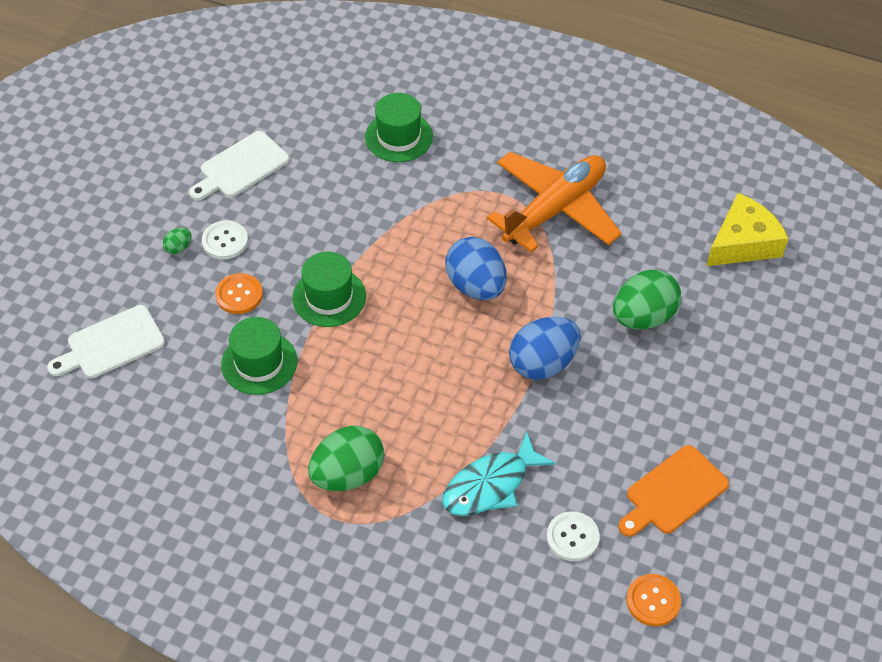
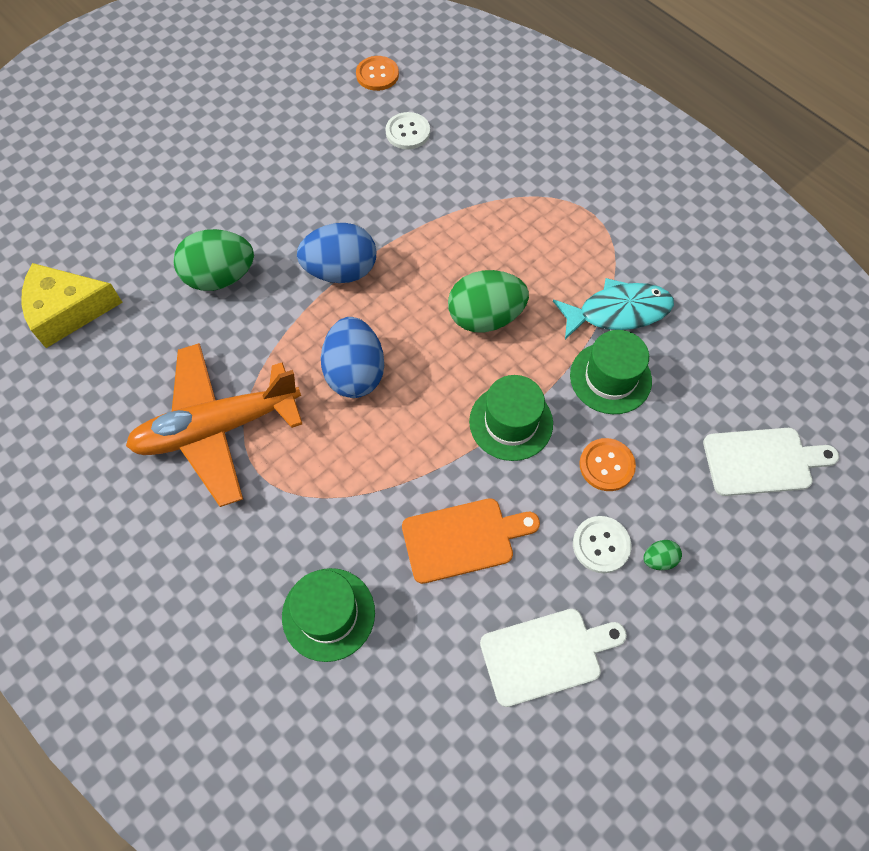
camera: 155 degrees left, 10 degrees up
green egg [308,426,384,491] -> green egg moved to [448,270,529,332]
turquoise fish [442,431,556,516] -> turquoise fish moved to [553,278,674,339]
orange cutting board [618,445,729,537] -> orange cutting board moved to [402,498,540,584]

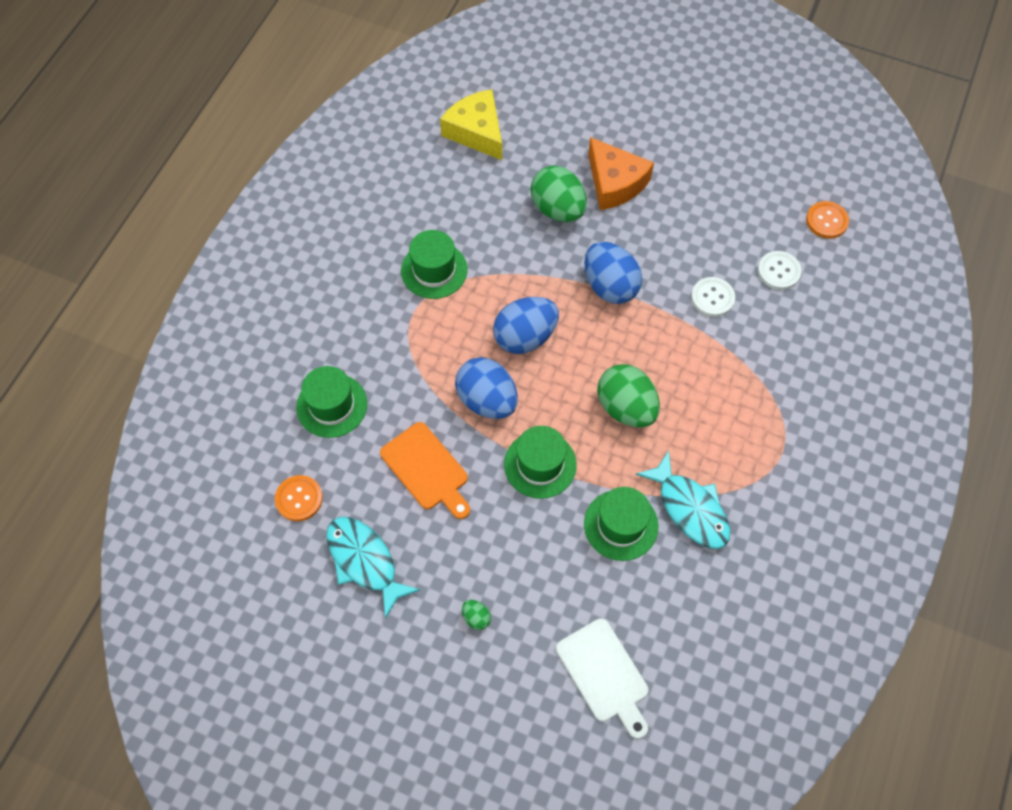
camera: 65 degrees right, 0 degrees up
orange plane [126,343,302,507] -> green hat [401,230,468,299]
white cutting board [480,609,627,707] -> turquoise fish [326,517,420,619]
white button [573,516,631,573] -> white button moved to [691,277,735,317]
orange button [579,438,636,491] -> orange button moved to [275,475,323,521]
none -> blue egg [455,357,518,419]
none -> orange cheese [588,137,654,210]

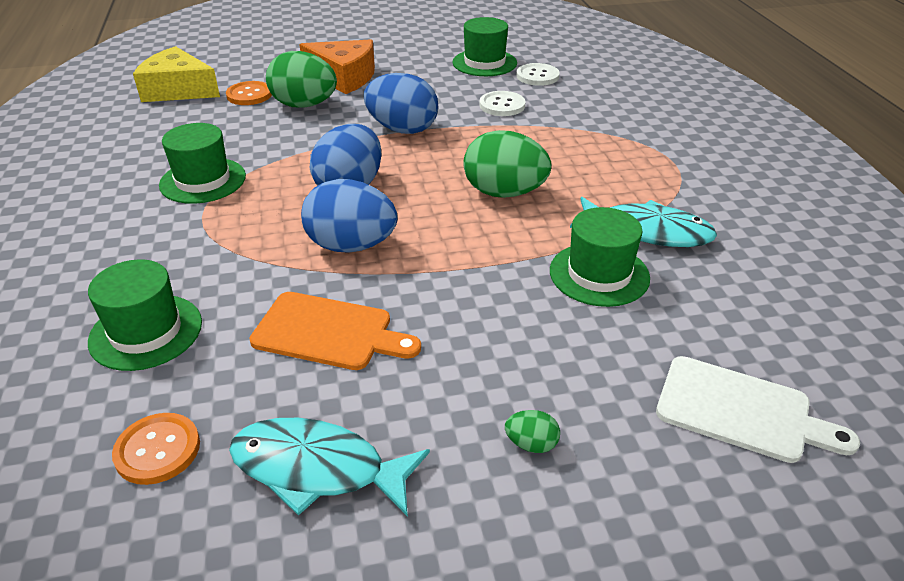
camera: 35 degrees left, 25 degrees down
green hat [504,426,577,499] -> green hat moved to [452,17,517,76]
orange button [806,201,849,238] -> orange button moved to [226,81,272,105]

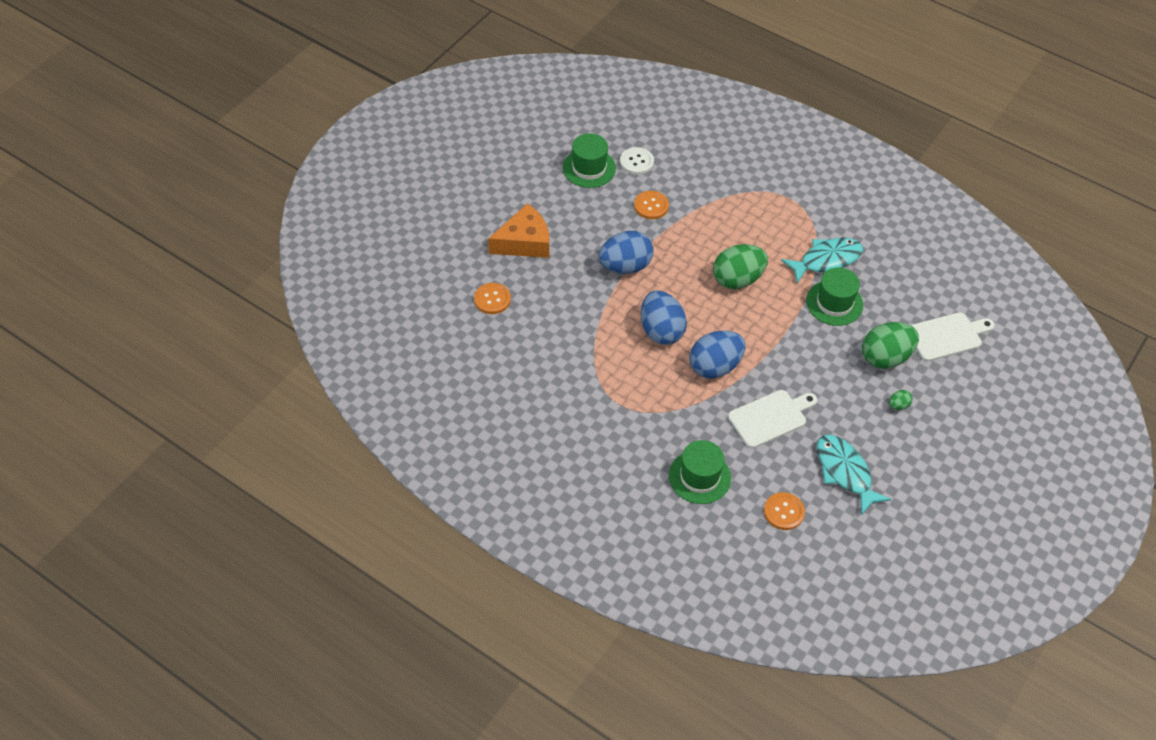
camera: 45 degrees left, 15 degrees up
yellow cheese [133,46,220,102] -> none
green hat [159,123,246,204] -> none
turquoise fish [229,418,430,517] -> turquoise fish turned 90 degrees clockwise [817,434,892,516]
orange cutting board [250,292,421,370] -> white cutting board [728,390,817,448]
green egg [266,51,337,108] -> green egg moved to [862,322,919,369]
white button [479,91,526,116] -> orange button [634,191,669,219]

